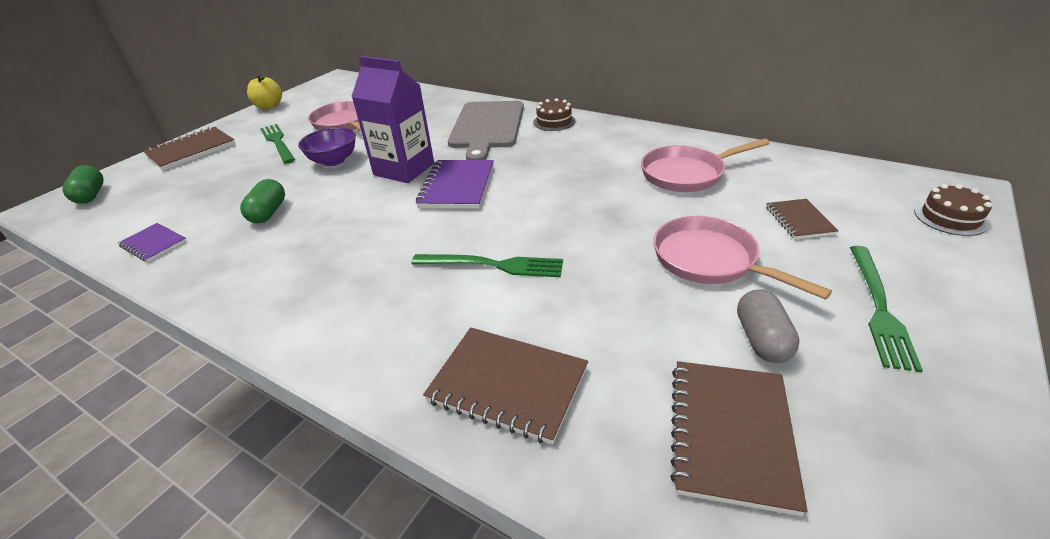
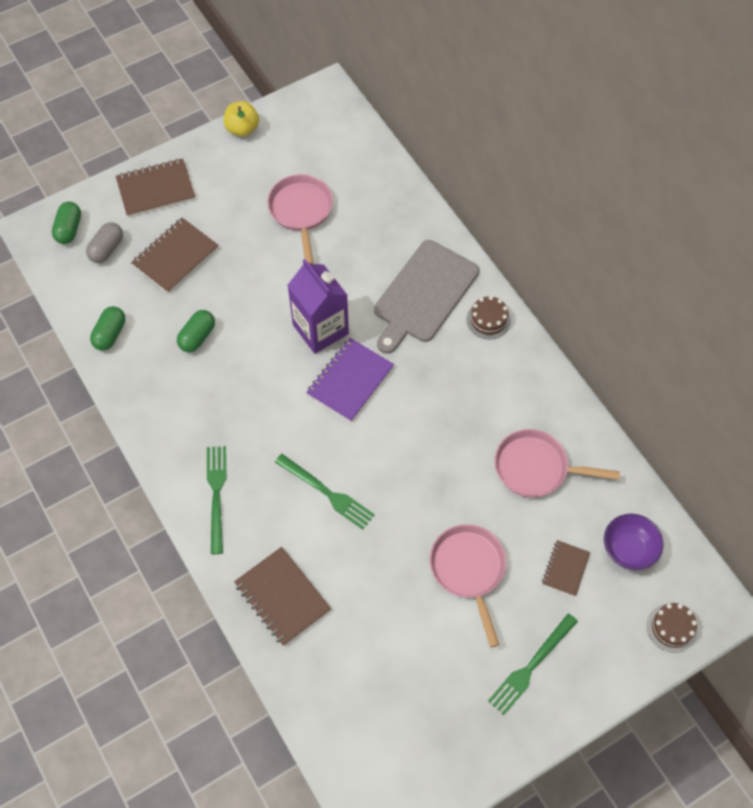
camera: 25 degrees right, 25 degrees up
purple notebook [118,223,187,262] -> green capsule [90,306,125,351]
green fork [260,124,295,164] -> green fork moved to [207,446,226,554]
purple bowl [298,128,356,166] -> purple bowl moved to [604,514,663,570]
brown notebook [670,361,807,516] -> brown notebook moved to [131,218,219,294]
grey capsule [737,289,800,363] -> grey capsule moved to [86,222,123,263]

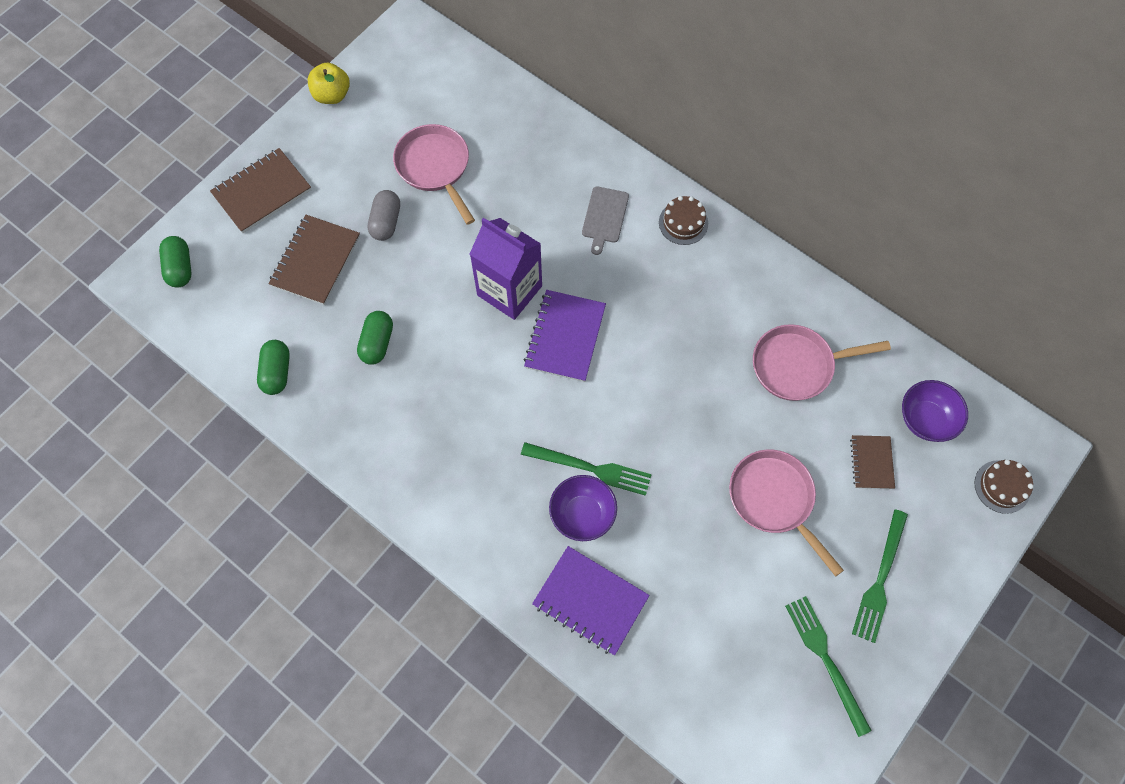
camera: 20 degrees left, 5 degrees up
grey capsule [86,222,123,263] -> grey capsule moved to [368,190,400,241]
green fork [207,446,226,554] -> green fork moved to [785,596,872,737]
brown notebook [234,547,331,646] -> purple notebook [532,546,650,655]
grey cutting board [374,240,479,354] -> grey cutting board [582,186,629,255], size x0.49
none -> purple bowl [549,475,617,541]

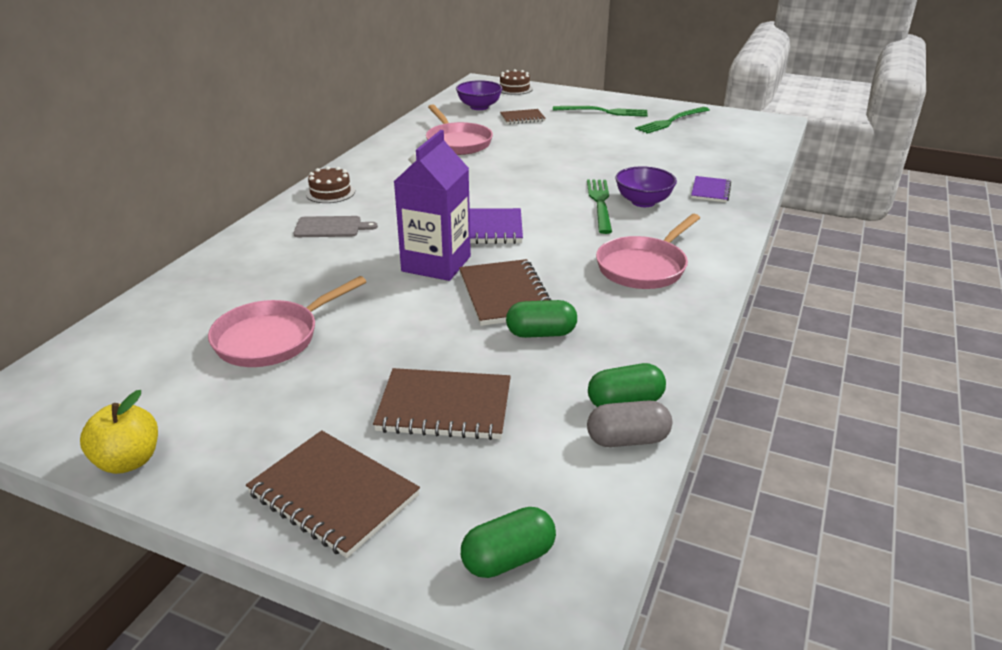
camera: 105 degrees left, 35 degrees down
grey capsule [368,190,400,241] -> grey capsule moved to [587,400,672,447]
purple notebook [532,546,650,655] -> purple notebook [691,176,731,202], size x0.60
pink pan [729,449,844,577] -> pink pan moved to [596,214,700,289]
none -> brown notebook [459,259,551,326]

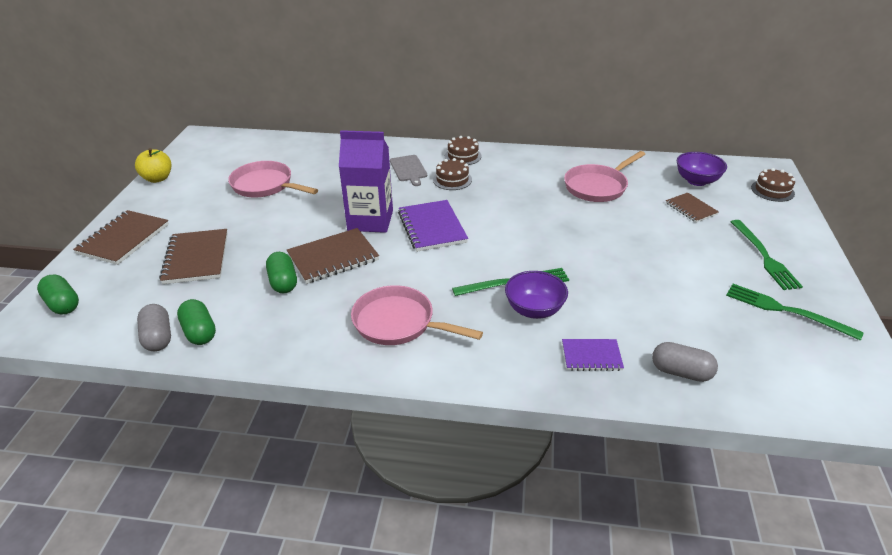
camera: 75 degrees right, 5 degrees up
none -> brown cake [433,158,472,190]
none -> grey capsule [652,342,718,382]

